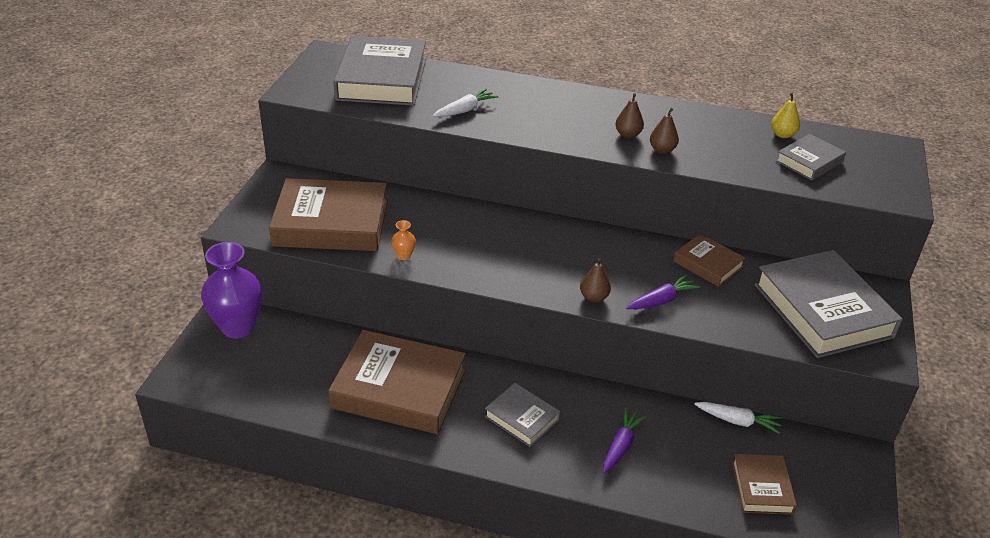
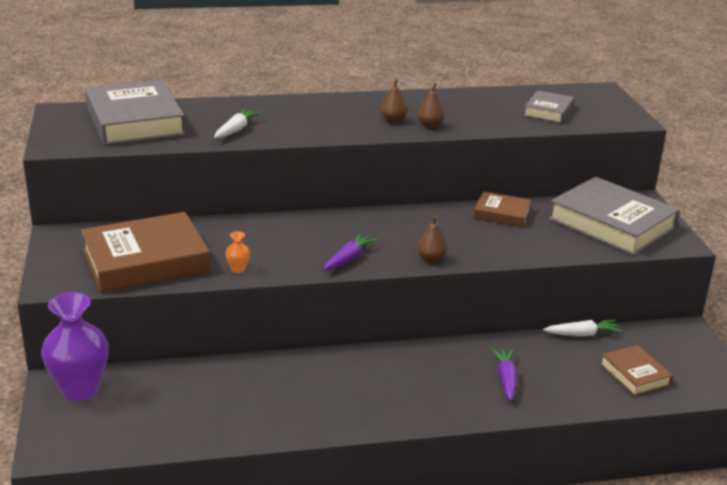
camera: 25 degrees left, 10 degrees down
brown book [328,330,466,434] -> none
grey book [485,383,560,447] -> none
purple carrot [626,275,700,309] -> purple carrot moved to [323,233,378,270]
yellow pear [771,92,800,138] -> none

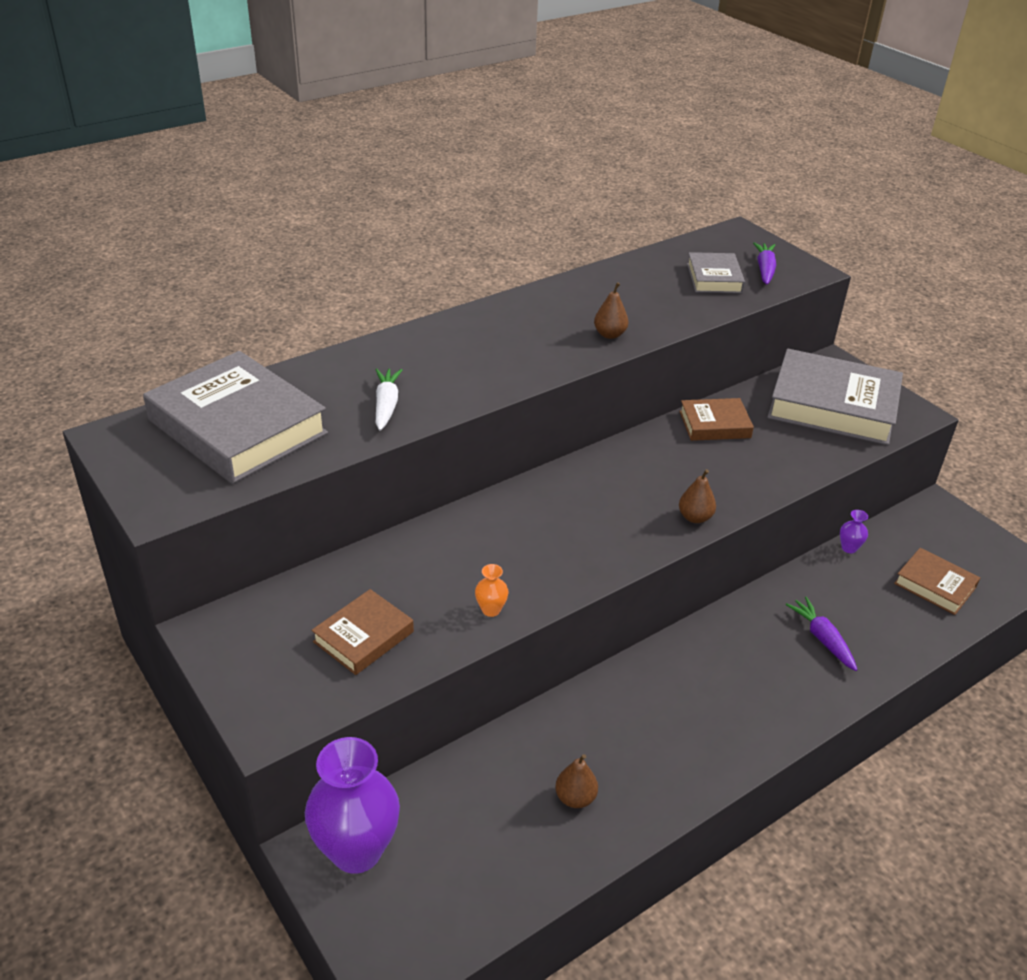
camera: 25 degrees left, 10 degrees up
brown book [81,212,210,293] -> brown book [311,589,414,675], size x0.51
purple carrot [323,233,378,270] -> purple carrot moved to [753,242,776,285]
brown pear [381,79,407,123] -> brown pear moved to [555,754,598,808]
white carrot [543,320,622,337] -> purple vase [840,510,868,553]

